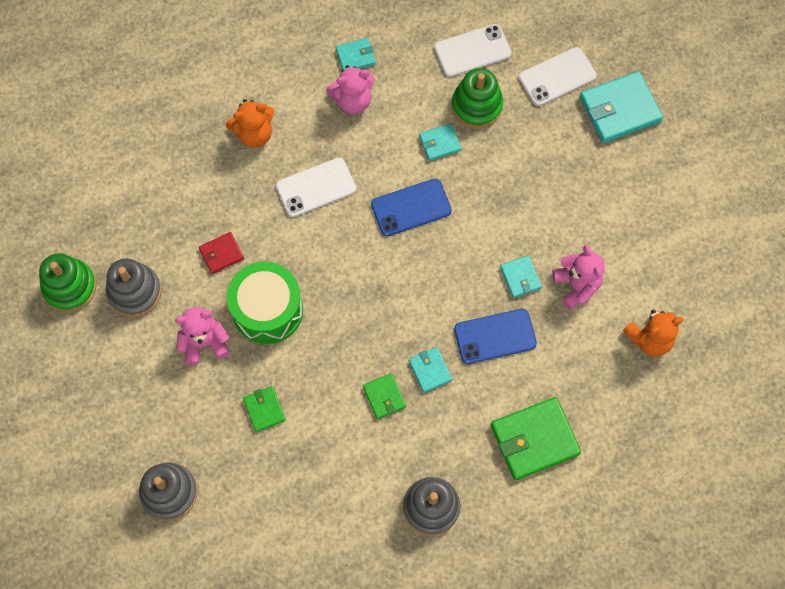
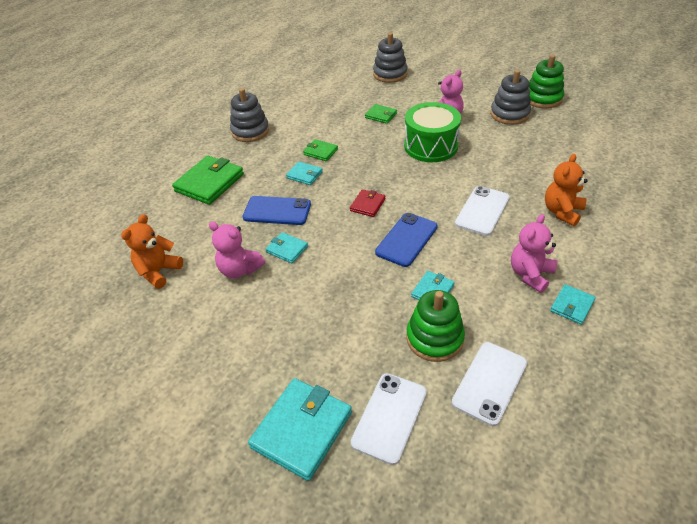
camera: 145 degrees right, 25 degrees down
red wallet [199,232,244,274] -> red wallet moved to [350,189,385,217]
blue phone [454,309,537,364] -> blue phone turned 60 degrees clockwise [243,196,311,225]

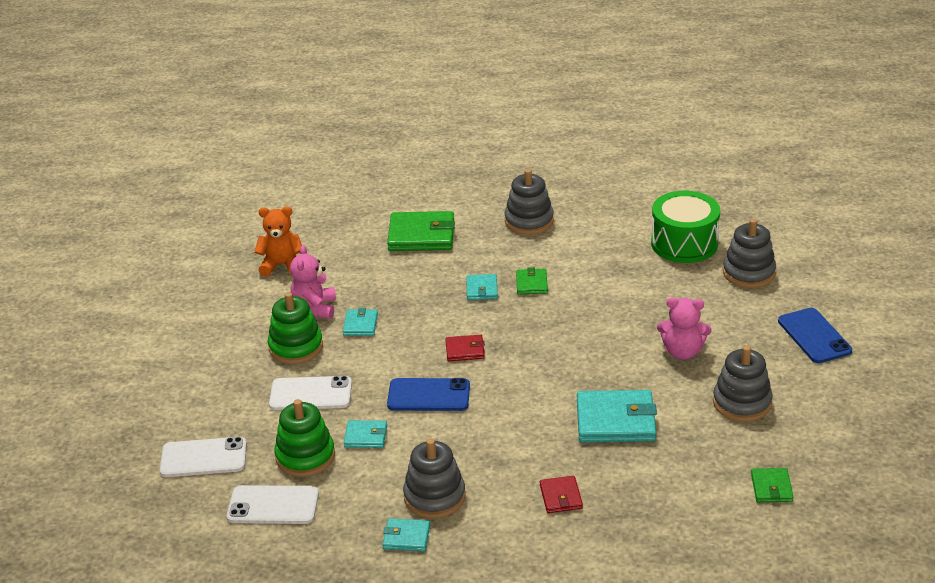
camera: 60 degrees right, 10 degrees down
blue phone [243,196,311,225] -> blue phone moved to [778,308,852,363]
turquoise wallet [248,378,352,481] -> turquoise wallet moved to [577,390,657,442]
green wallet [365,104,397,124] -> green wallet moved to [751,468,794,502]
green drum [404,102,461,162] -> green drum moved to [651,191,720,263]
white phone [455,186,510,236] -> white phone moved to [269,376,352,410]
pink teddy bear [511,214,557,293] -> grey stacking toy [403,439,465,518]
green stacking toy [529,55,564,109] -> green stacking toy moved to [268,292,323,364]
orange teddy bear [545,154,588,226] -> red wallet [540,476,583,513]

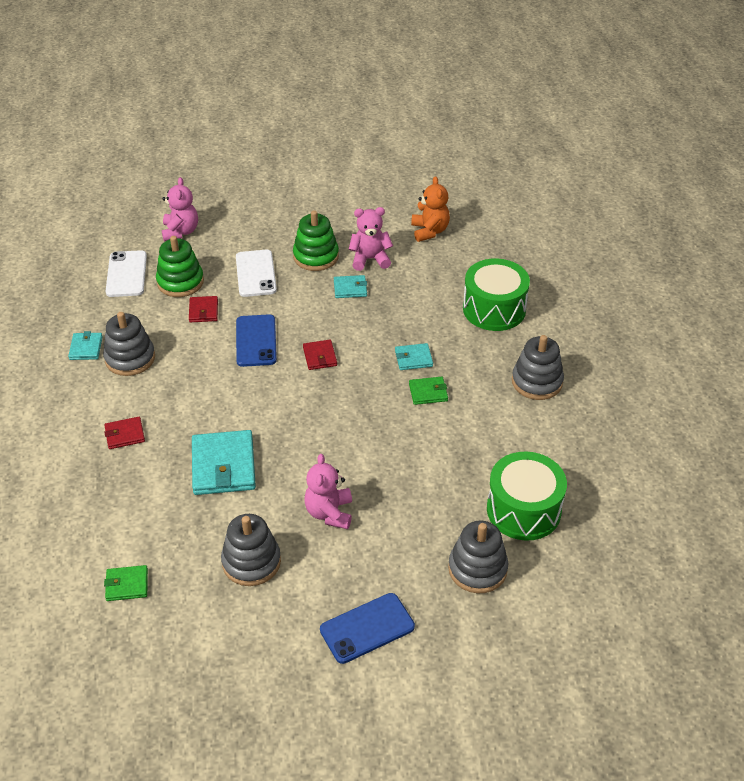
camera: 80 degrees right, 10 degrees up
white phone [160,437,247,477] -> pink teddy bear [161,177,198,241]
turquoise wallet [344,420,387,448] -> red wallet [189,296,218,322]
green wallet [387,211,455,251] -> green drum [463,258,530,331]

